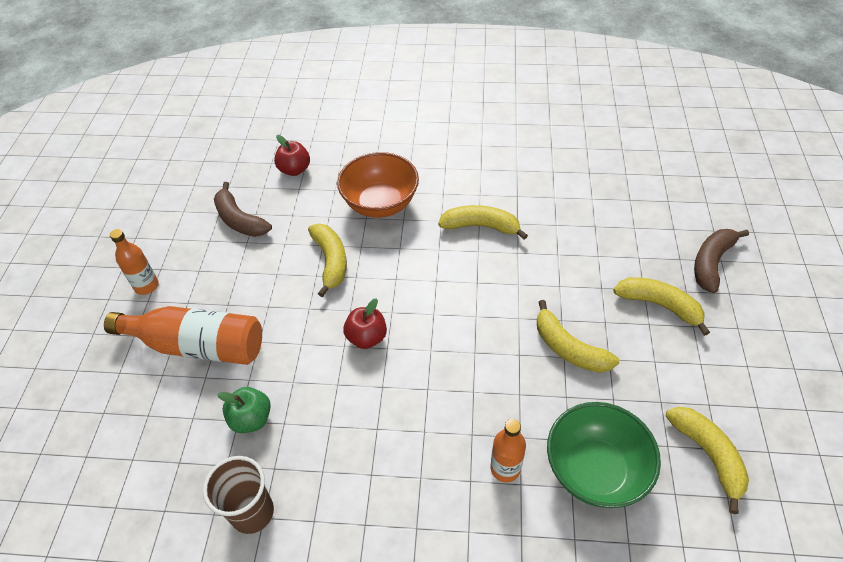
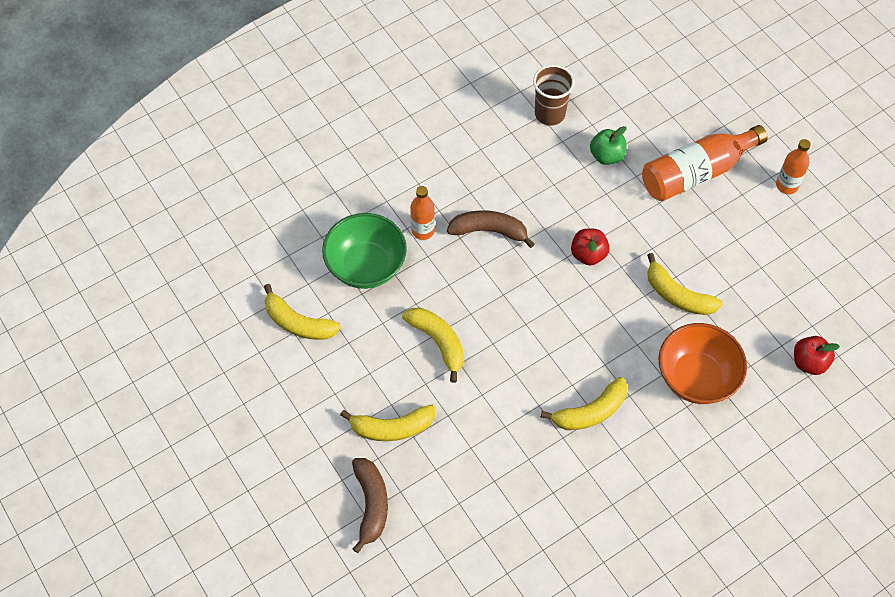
camera: 140 degrees right, 10 degrees up
brown banana [214,182,272,237] -> brown banana moved to [447,210,534,248]
yellow banana [537,300,619,373] -> yellow banana turned 45 degrees clockwise [402,308,464,383]

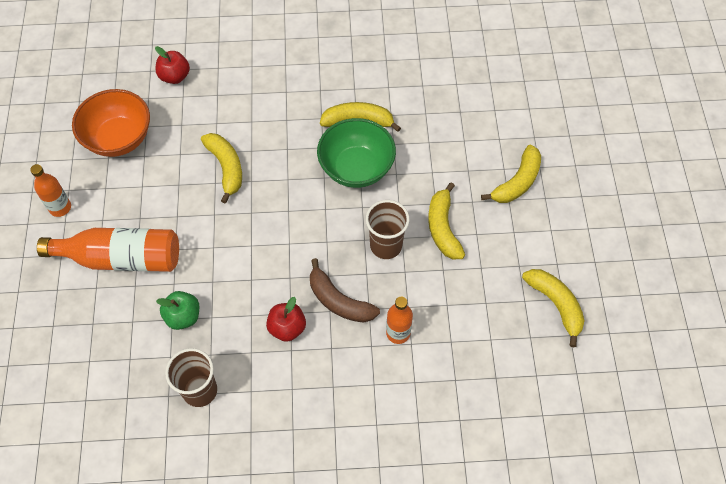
camera: 150 degrees left, 0 degrees up
green bowl [322,213,407,289] -> green bowl moved to [317,118,396,188]
yellow banana [340,405,436,441] -> yellow banana turned 105 degrees clockwise [481,144,541,203]
brown banana [352,458,388,553] -> none
red apple [571,228,610,265] -> red apple moved to [266,297,306,342]
orange bowl [658,323,747,404] -> orange bowl moved to [72,89,150,157]
none -> brown cup [366,200,410,259]

